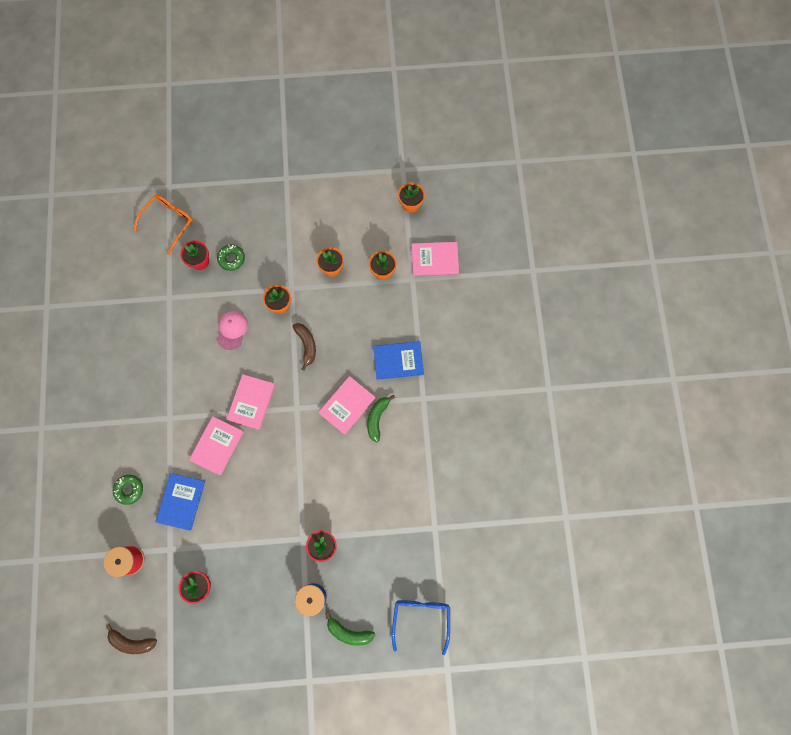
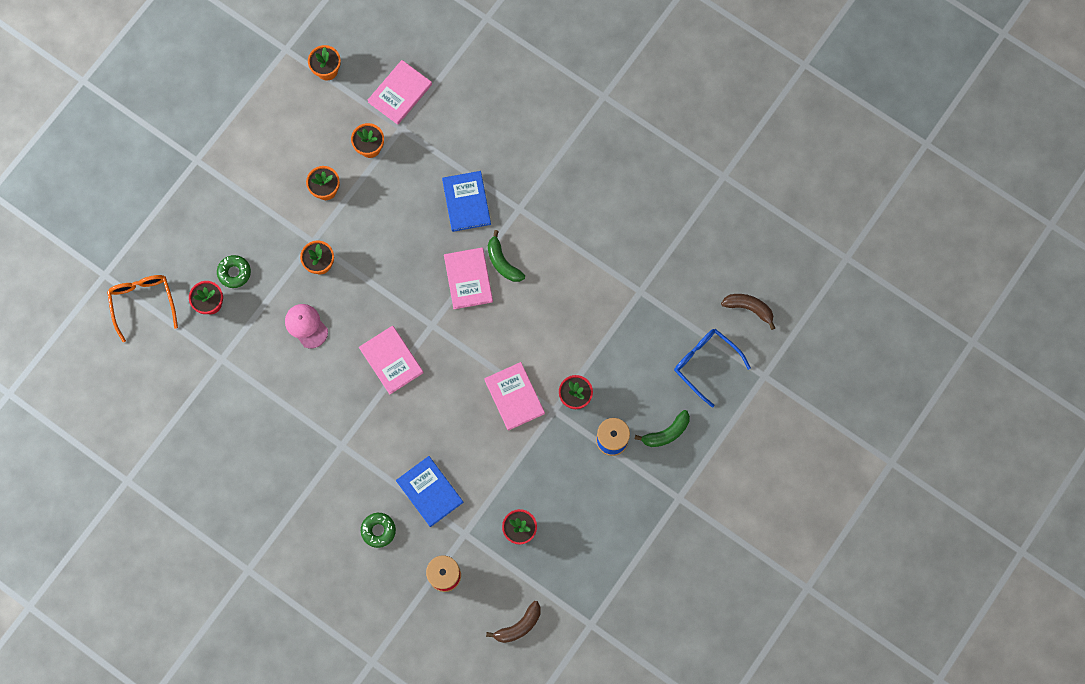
camera: 50 degrees left, 0 degrees up
pink book [189,416,244,475] -> pink book moved to [484,362,545,431]
brown banana [292,323,316,371] -> brown banana moved to [721,294,775,330]
blue book [373,341,424,380] -> blue book turned 45 degrees counterclockwise [442,171,491,232]

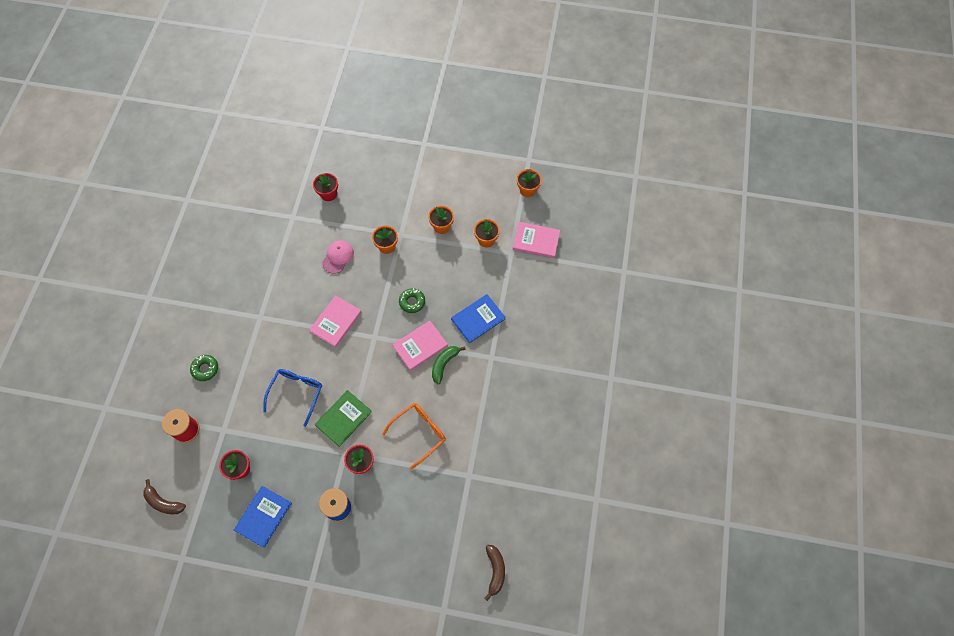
camera: 65 degrees right, 10 degrees down
orange glasses [107,275,178,342] -> orange glasses moved to [382,403,446,470]
green donut [217,255,251,288] -> green donut moved to [399,288,425,313]
blue book [396,456,464,527] -> blue book moved to [234,486,292,548]
pink book [484,362,545,431] -> green book [315,390,372,447]
green banana [635,410,690,447] -> none
blue glasses [674,329,751,407] -> blue glasses moved to [263,369,322,427]

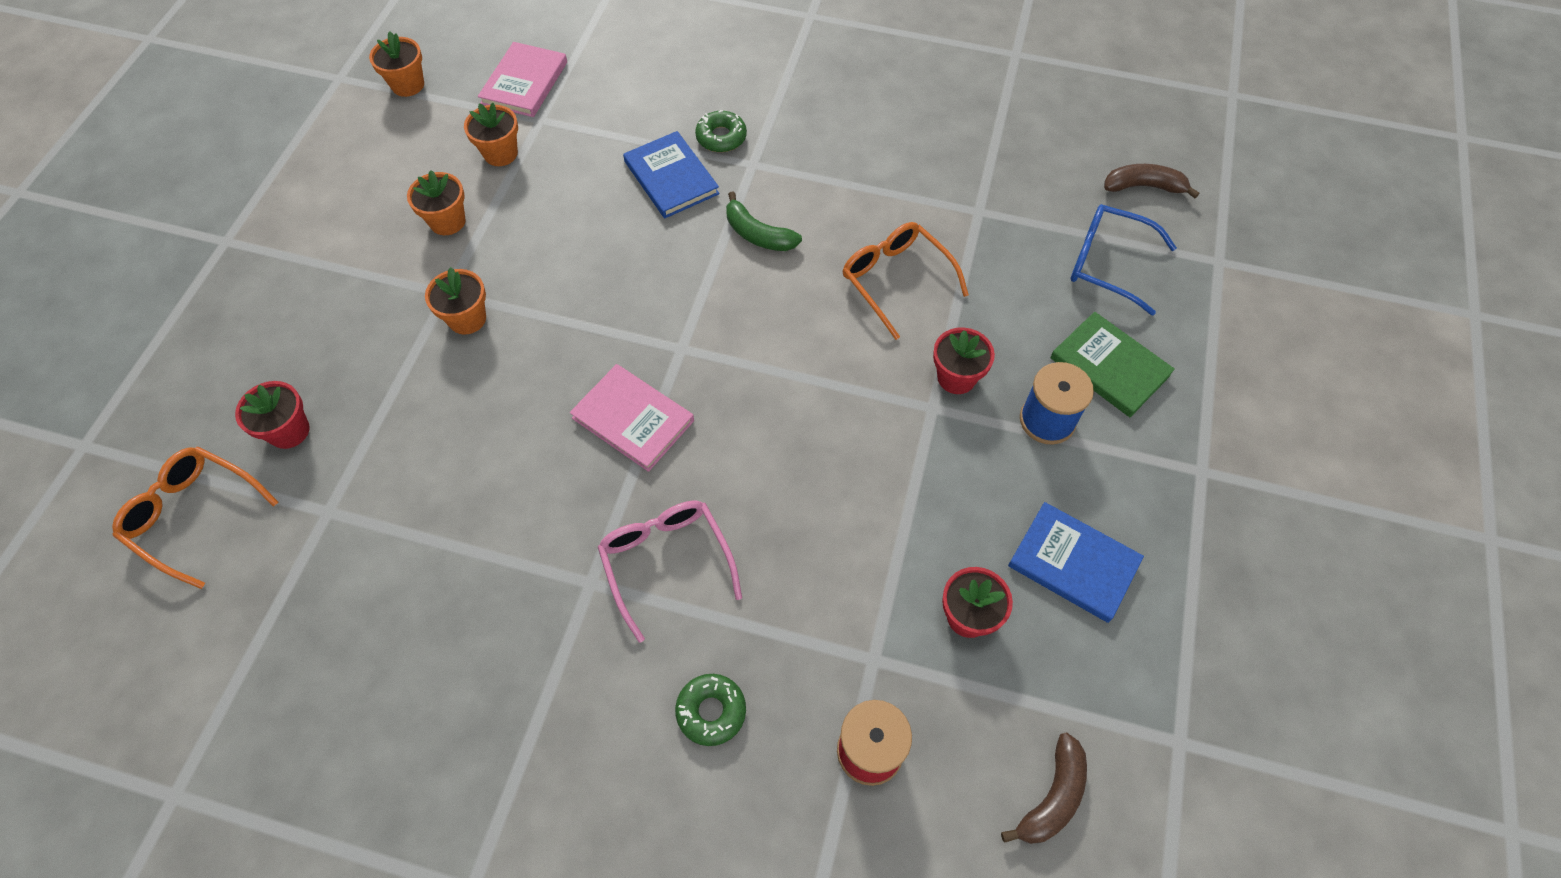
camera: 85 degrees left, 5 degrees down
blue glasses [263,369,322,427] -> blue glasses moved to [1071,204,1177,316]
green book [315,390,372,447] -> green book moved to [1050,312,1175,417]
pink cap [322,240,354,274] -> none
pink book [393,320,448,371] -> none
green donut [399,288,425,313] -> green donut moved to [695,110,747,152]
none -> orange glasses [112,447,279,589]
none -> pink glasses [598,501,742,643]

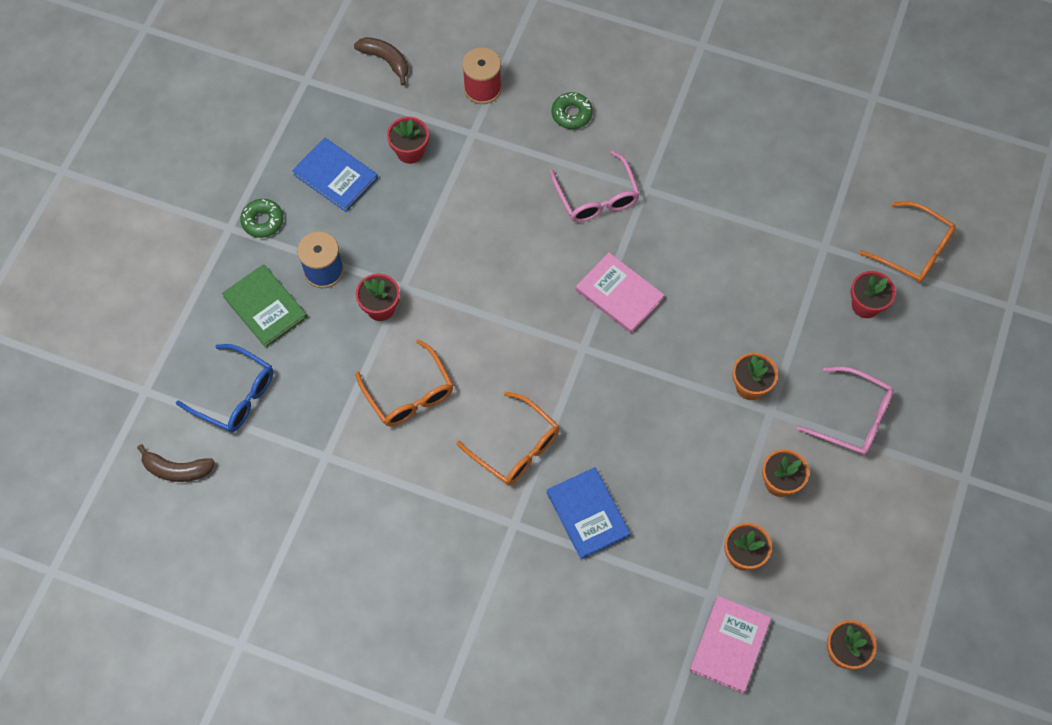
camera: 175 degrees left, 5 degrees up
green donut [695,110,747,152] -> green donut moved to [240,199,283,238]
green banana [726,191,802,251] -> orange glasses [456,392,559,485]
brown banana [1001,732,1087,844] -> brown banana turned 90 degrees clockwise [354,37,408,86]
none -> pink glasses [797,367,894,456]

